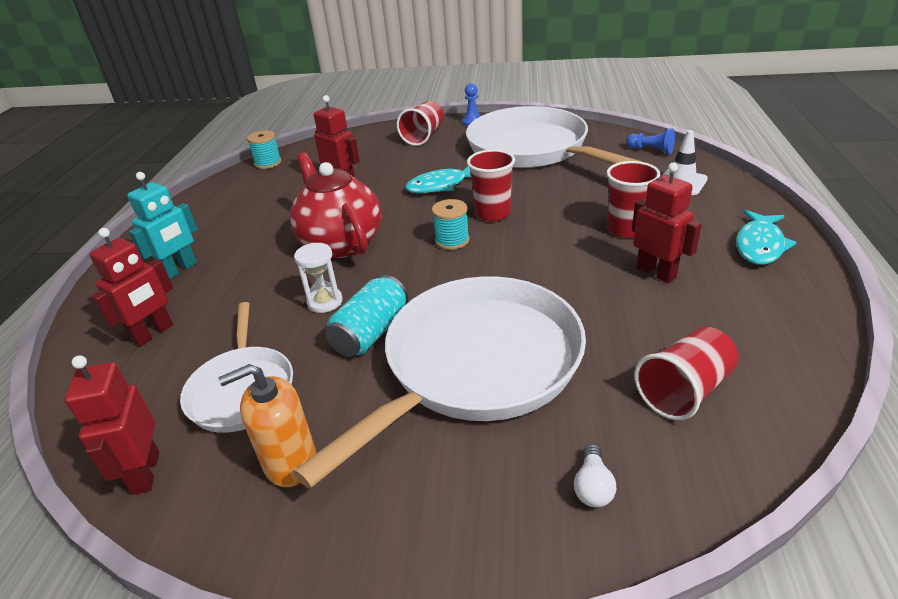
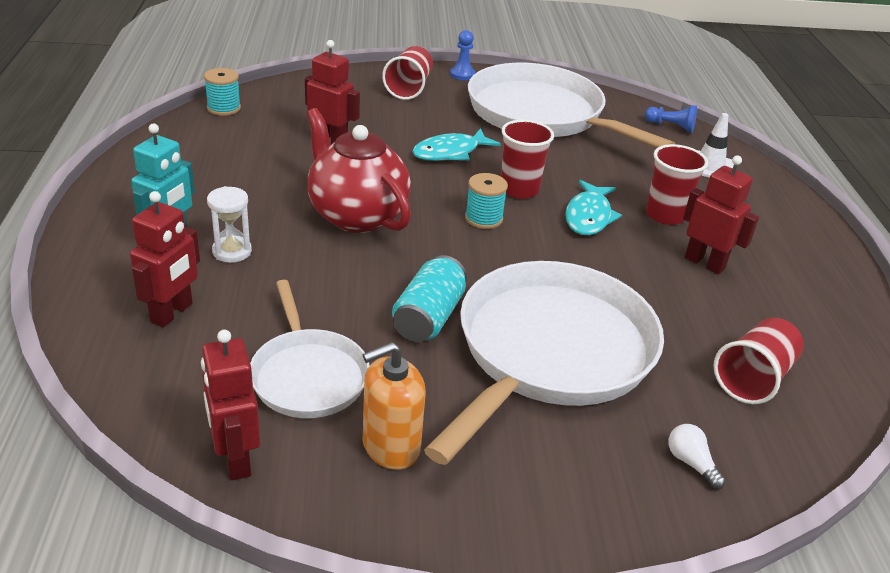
camera: 15 degrees left, 0 degrees up
white hourglass [294,243,343,313] -> white hourglass moved to [207,186,252,263]
white light bulb [574,444,616,507] -> white light bulb turned 150 degrees clockwise [668,424,726,489]
turquoise fish [736,210,797,265] -> turquoise fish moved to [565,180,622,235]

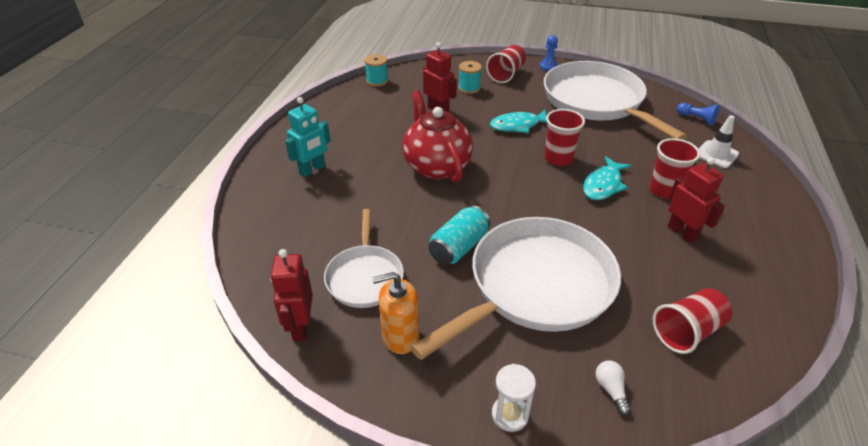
camera: 20 degrees right, 5 degrees up
red robot [130,191,200,327] -> none
white hourglass [207,186,252,263] -> white hourglass moved to [492,364,536,432]
turquoise spool [465,173,508,229] -> turquoise spool moved to [458,61,482,94]

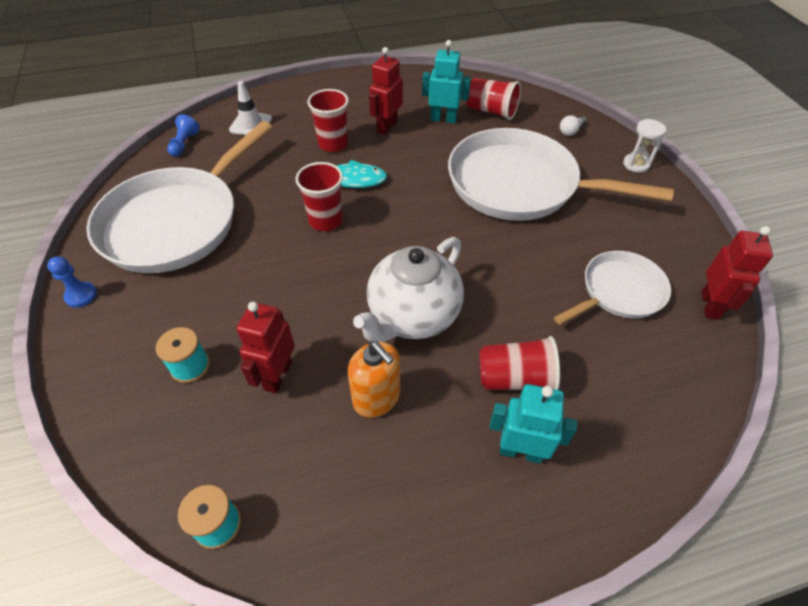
camera: 120 degrees left, 10 degrees up
red robot [271,249,313,341] -> red robot turned 45 degrees counterclockwise [702,226,773,320]
orange soap dispenser [372,272,420,354] -> orange soap dispenser moved to [348,341,400,418]
red teapot [403,90,473,182] -> white teapot [353,237,464,342]
turquoise can [429,205,490,265] -> none
red cup [486,45,526,83] -> red cup moved to [479,336,560,390]
turquoise fish [490,110,547,133] -> none
none -> turquoise robot [422,40,471,124]

